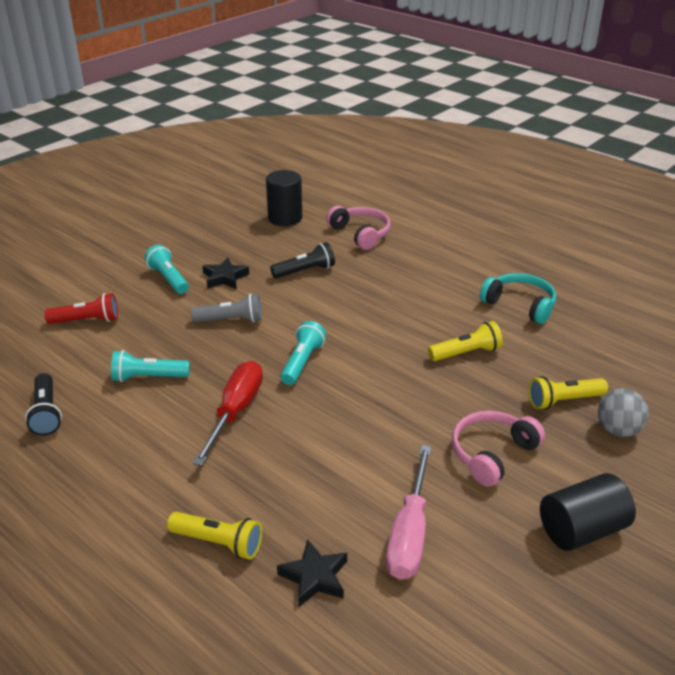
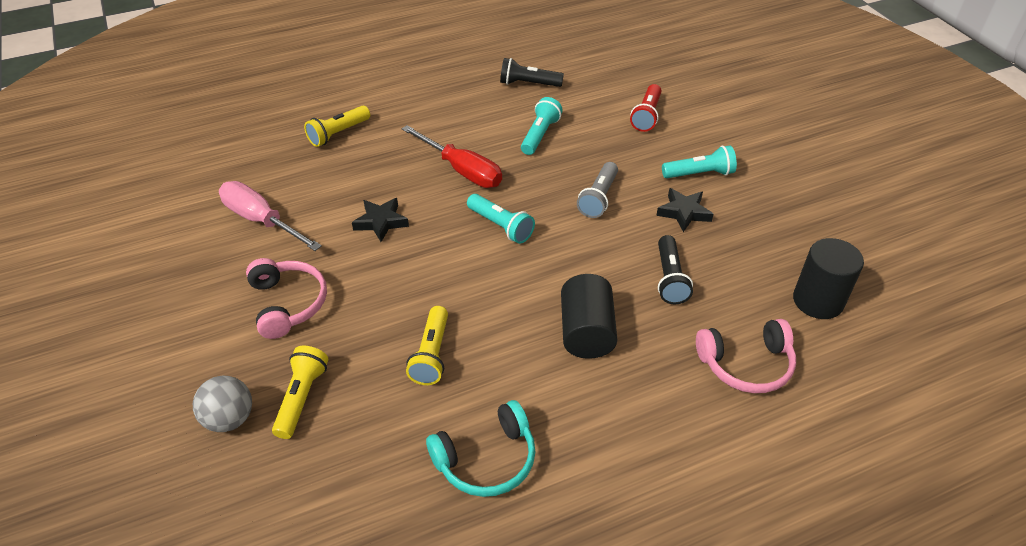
camera: 115 degrees right, 10 degrees up
black star [277,539,347,607] -> black star moved to [352,198,409,242]
black cylinder [540,473,636,551] -> black cylinder moved to [561,274,618,359]

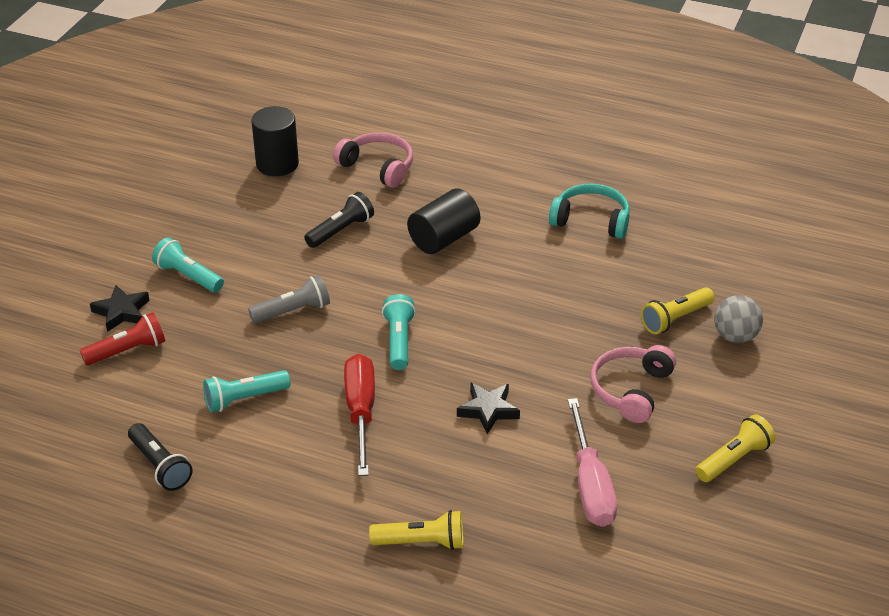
camera: 135 degrees left, 5 degrees down
yellow flashlight [406,306,448,385] -> yellow flashlight moved to [695,414,775,482]
black star [656,188,713,232] -> black star moved to [90,285,150,332]

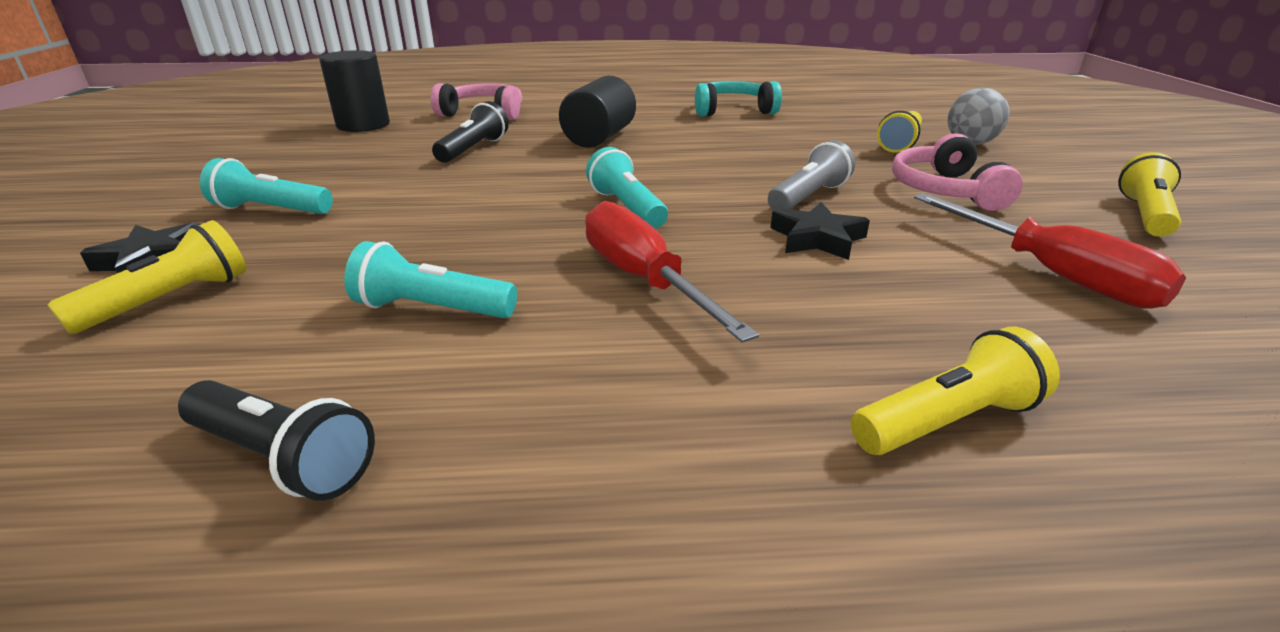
camera: 25 degrees left, 10 degrees down
red flashlight [80,313,165,365] -> yellow flashlight [48,220,246,334]
turquoise flashlight [203,370,291,412] -> turquoise flashlight turned 60 degrees clockwise [344,241,517,318]
grey flashlight [248,275,330,323] -> grey flashlight moved to [768,140,855,210]
pink screwdriver [568,398,617,527] -> red screwdriver [914,193,1186,309]

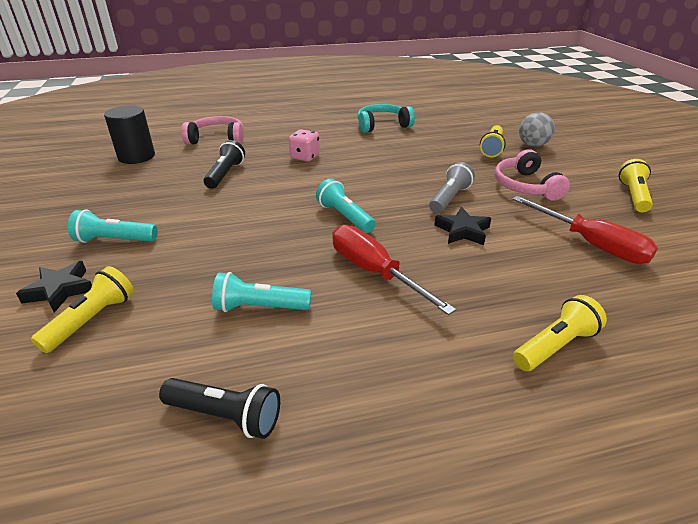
camera: 10 degrees left, 5 degrees up
black cylinder [559,76,636,148] -> pink dice [289,129,320,162]

